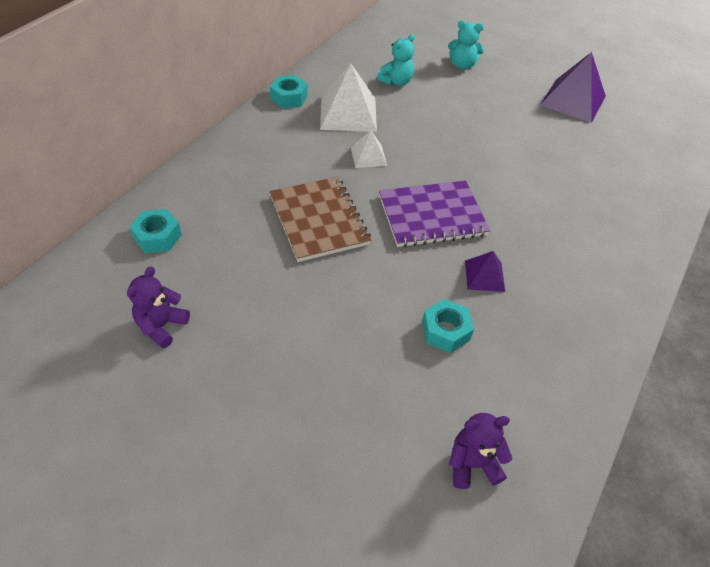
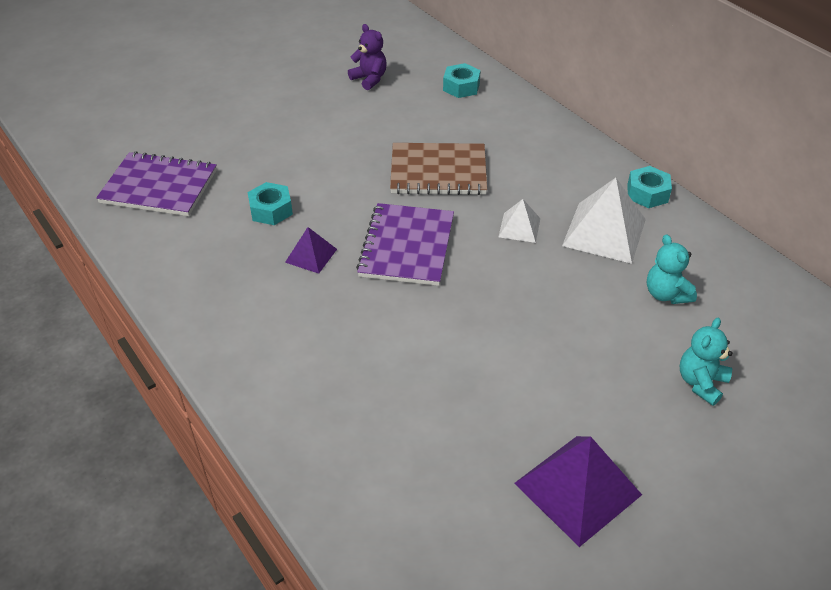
camera: 115 degrees right, 5 degrees down
purple teddy bear [449,413,512,489] -> purple notebook [96,152,217,216]

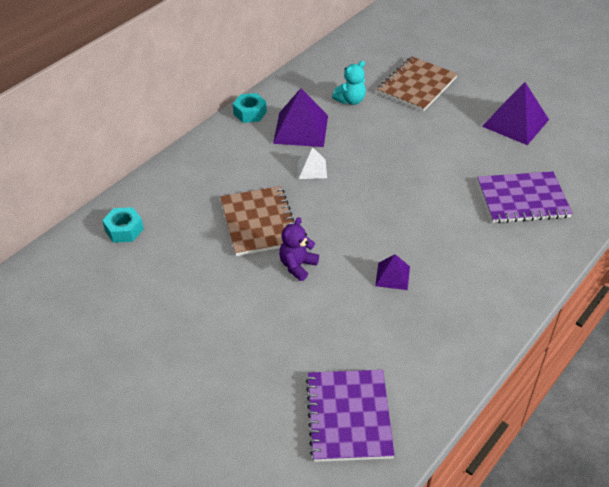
camera: 105 degrees left, 0 degrees up
turquoise nut [248,182,293,225] -> none
purple teddy bear [348,24,387,90] -> purple teddy bear moved to [279,217,319,281]
purple notebook [356,203,454,286] -> purple notebook moved to [477,171,573,223]
white pyramid [562,178,646,264] -> purple pyramid [273,88,328,147]
turquoise teddy bear [680,318,733,406] -> brown notebook [377,56,458,111]

